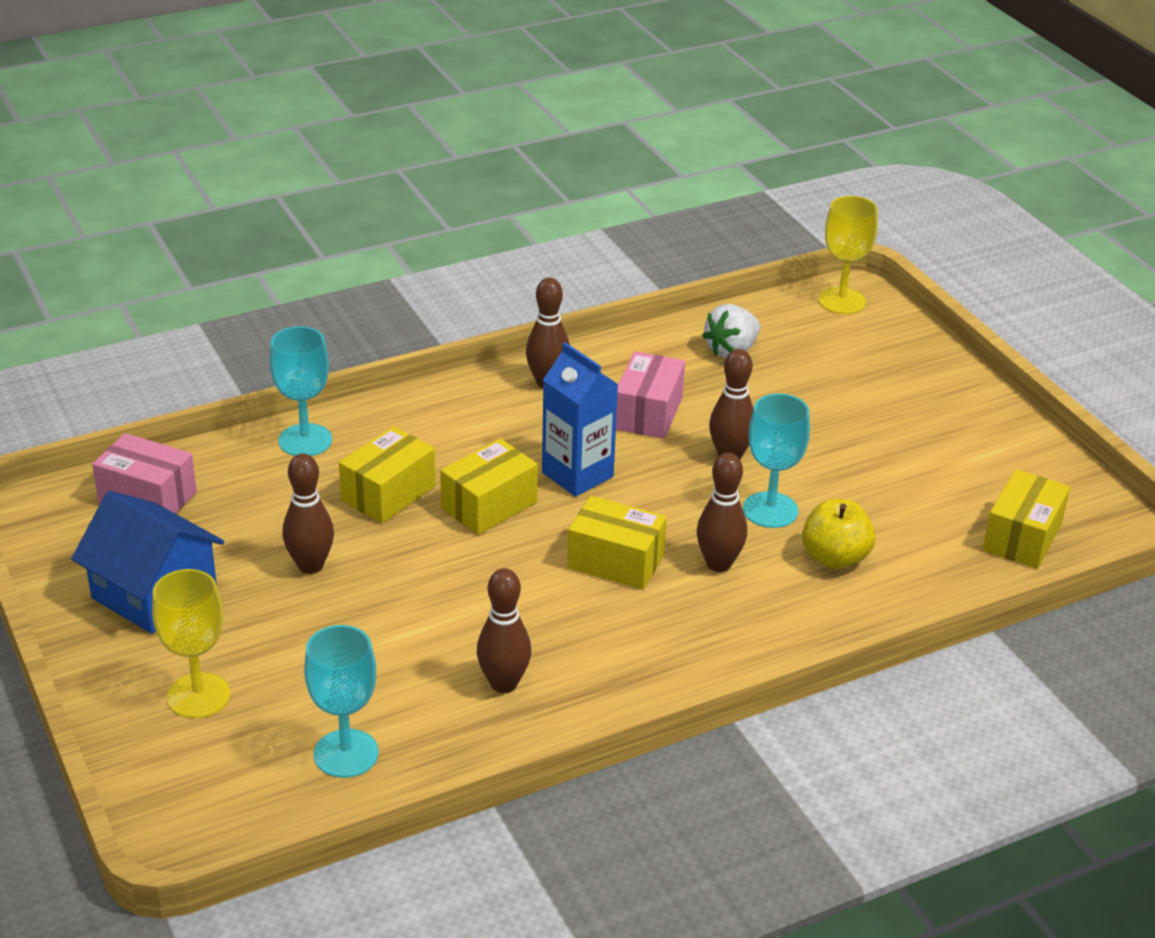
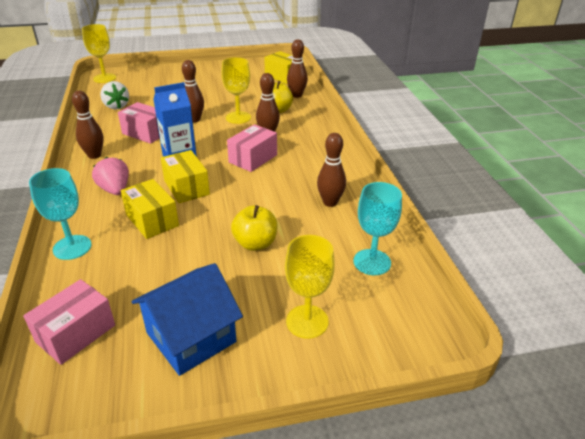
camera: 75 degrees left, 0 degrees up
brown bowling pin [282,453,334,574] -> brown bowling pin moved to [287,39,308,98]
yellow box [567,496,667,590] -> pink box [227,124,277,172]
turquoise goblet [743,393,810,528] -> yellow goblet [222,57,251,124]
none -> pink strawberry [92,157,129,195]
none -> yellow apple [231,205,277,251]

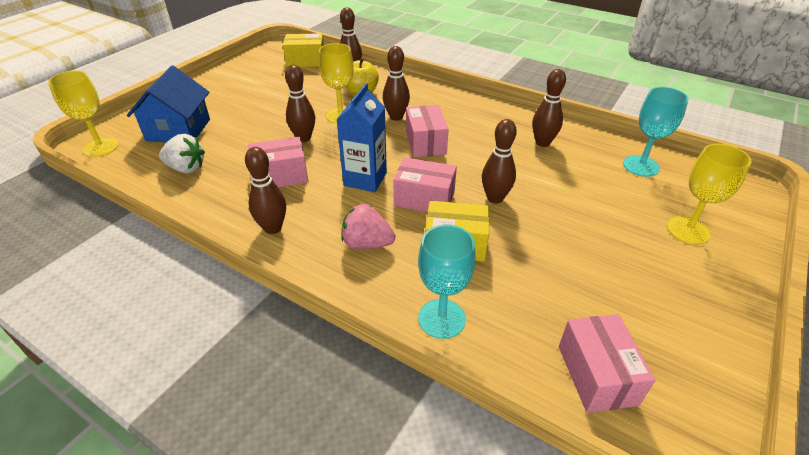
camera: 45 degrees left, 5 degrees up
blue house [131,263,243,376] -> blue house moved to [127,65,210,143]
yellow box [161,150,210,203] -> pink box [393,157,457,212]
yellow apple [231,205,277,251] -> none
none -> brown bowling pin [482,119,517,203]

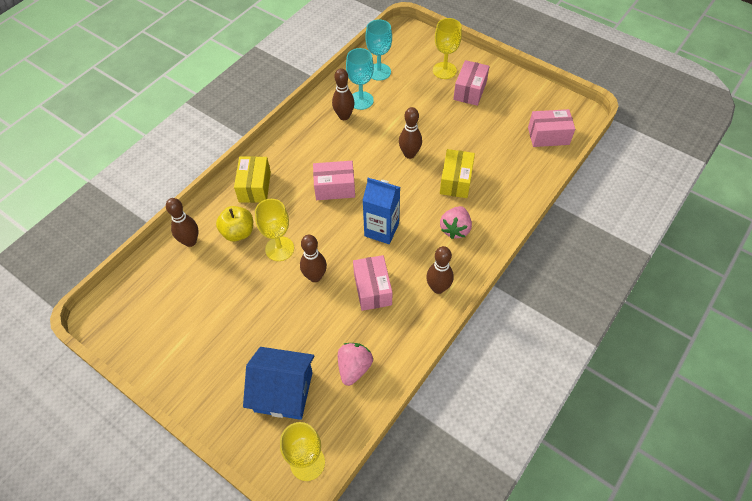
camera: 85 degrees left, 15 degrees up
white strawberry [159,134,205,173] -> pink strawberry [338,343,373,386]
yellow box [283,33,324,67] -> yellow box moved to [234,156,271,203]
brown bowling pin [383,46,410,121] -> none
pink box [393,157,457,212] -> pink box moved to [453,60,489,106]
turquoise goblet [418,224,475,339] -> turquoise goblet moved to [346,48,374,110]

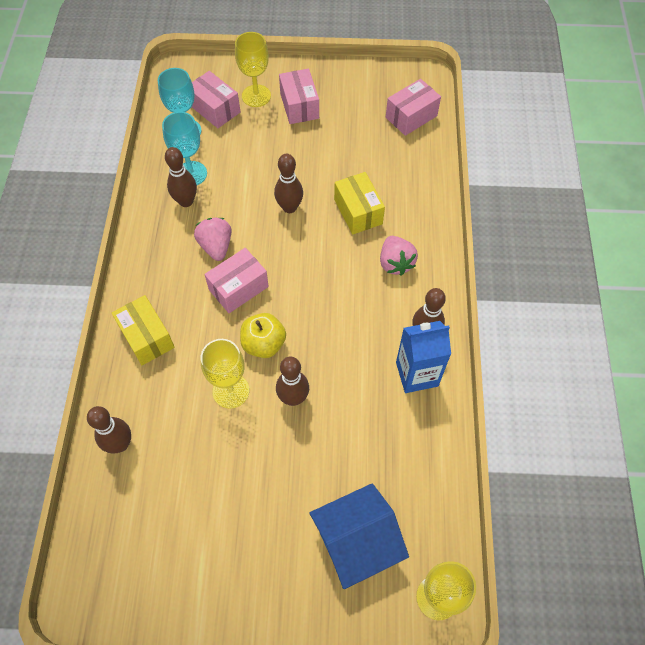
camera: 35 degrees left, 5 degrees up
yellow apple [216,206,253,242] -> yellow apple moved to [240,313,286,358]
pink strawberry [338,343,373,386] -> pink strawberry moved to [194,218,231,261]
pink box [353,255,392,311] -> pink box moved to [192,71,240,128]
blue carton [362,178,400,244] -> blue carton moved to [396,321,451,393]

